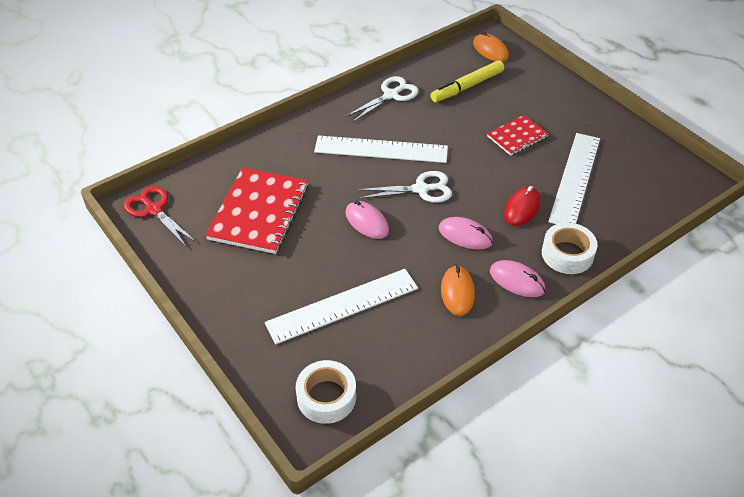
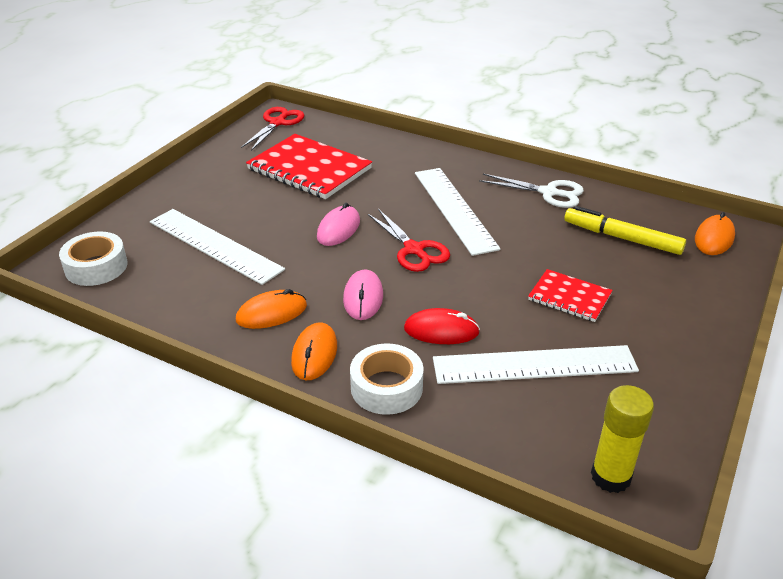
camera: 65 degrees right, 10 degrees down
red notebook [205,168,309,254] -> red notebook turned 45 degrees clockwise [246,134,372,199]
white scissors [357,171,452,203] -> red scissors [368,209,450,272]
pink mouse [490,260,545,297] -> orange mouse [291,322,337,380]
none -> yellow glue stick [591,385,654,493]

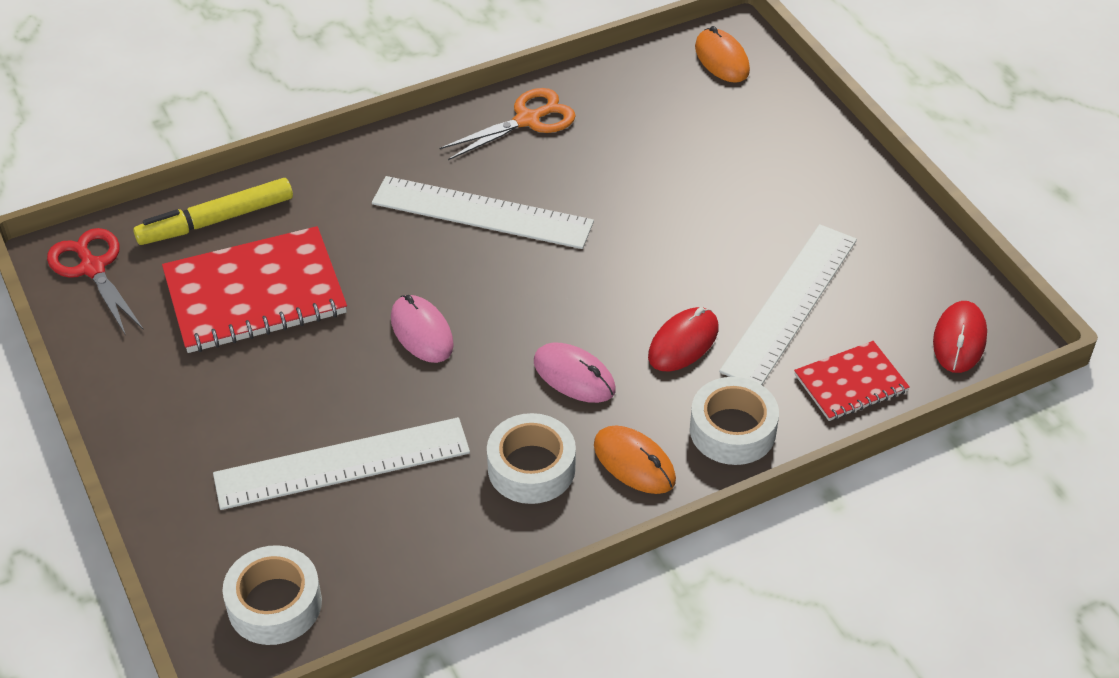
camera: 55 degrees left, 10 degrees up
orange mouse [236,289,307,329] -> white tape [487,413,576,504]
red scissors [368,209,450,272] -> none
white scissors [479,174,584,208] -> orange scissors [440,88,576,160]
red notebook [528,269,613,322] -> red notebook moved to [794,341,910,421]
yellow marker [564,206,686,255] -> yellow marker moved to [133,178,293,245]
yellow glue stick [591,385,654,493] -> red mouse [933,301,987,373]

